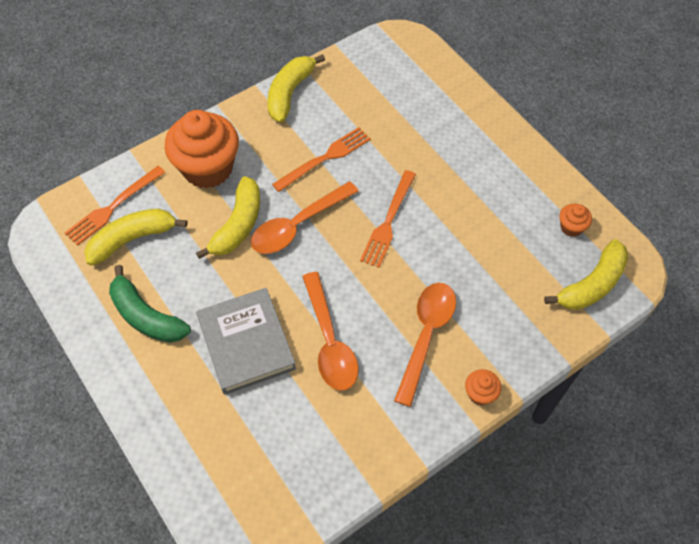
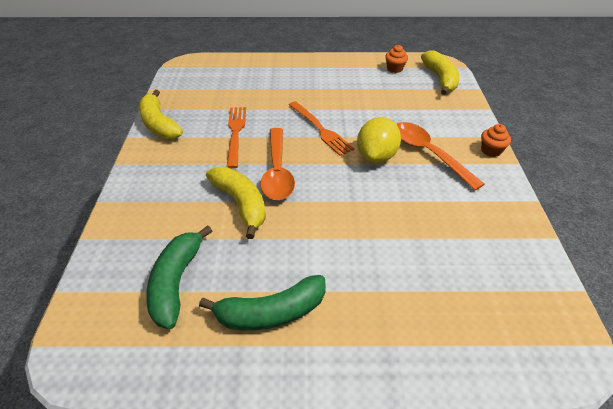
camera: 55 degrees left, 15 degrees down
orange fork [65,166,166,246] -> none
yellow banana [84,209,187,266] -> green banana [146,225,212,329]
orange cupcake [165,110,239,189] -> none
grey book [196,288,296,395] -> none
orange spoon [302,272,359,391] -> none
none -> yellow lemon [357,117,401,163]

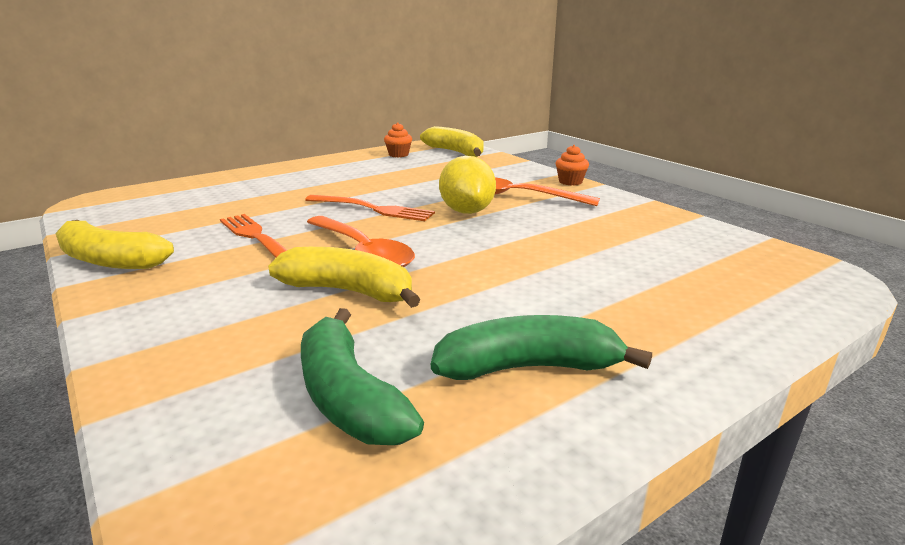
camera: 35 degrees left, 20 degrees down
green banana [199,275,326,331] -> green banana turned 135 degrees counterclockwise [431,315,652,380]

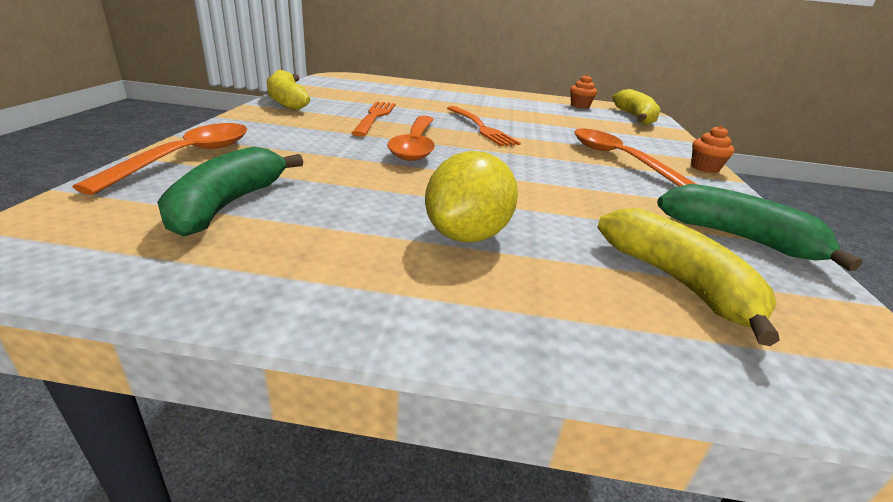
camera: 40 degrees right, 5 degrees up
yellow banana [268,247,421,308] -> yellow banana moved to [597,208,780,346]
green banana [431,315,652,380] -> green banana moved to [657,184,863,271]
yellow lemon [439,156,496,214] -> yellow lemon moved to [425,151,518,242]
none -> orange spoon [73,123,247,195]

